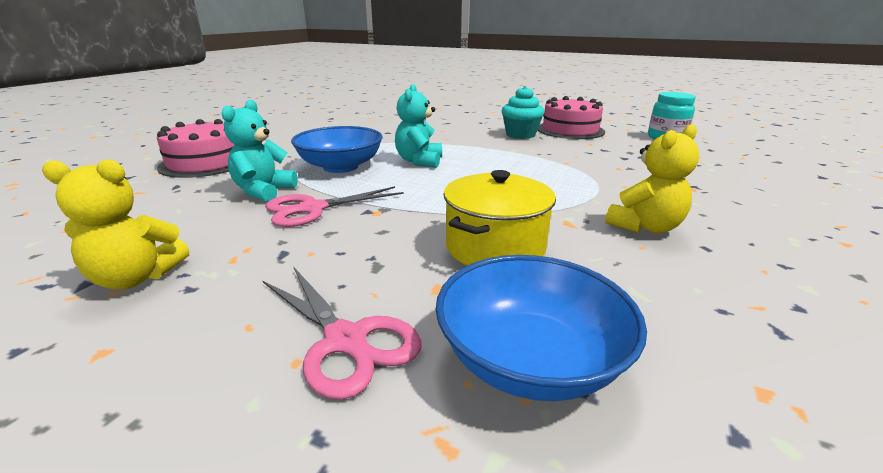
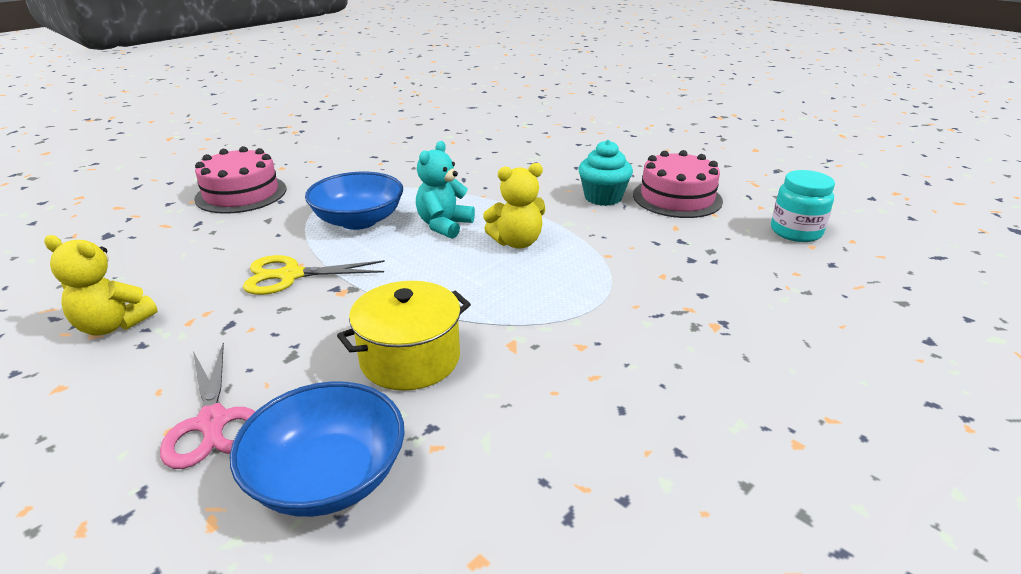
camera: 20 degrees right, 5 degrees up
turquoise teddy bear [222,100,298,202] -> none
pink scissors [265,186,404,227] -> yellow scissors [243,255,385,295]
yellow teddy bear [605,124,699,233] -> yellow teddy bear moved to [483,163,546,249]

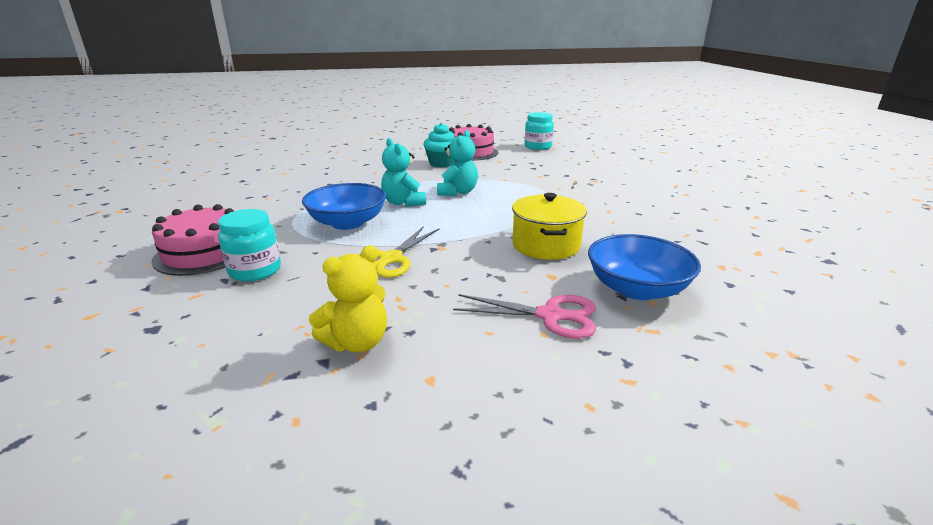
camera: 55 degrees left, 5 degrees down
yellow teddy bear [483,163,546,249] -> turquoise teddy bear [437,130,478,196]
none -> turquoise jar [218,209,281,282]

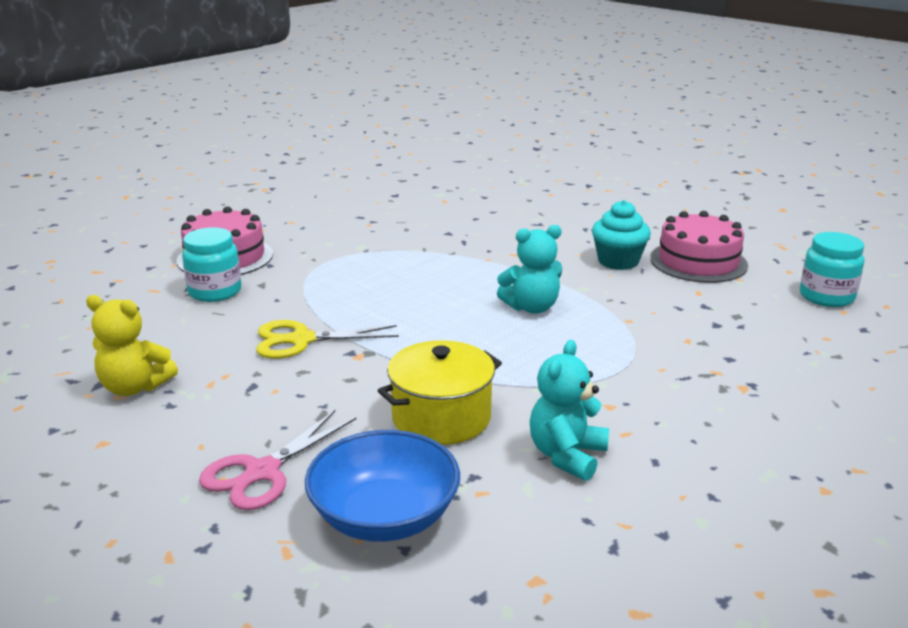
camera: 55 degrees right, 0 degrees up
blue bowl [302,183,386,230] -> none
turquoise teddy bear [381,138,426,207] -> turquoise teddy bear moved to [530,340,609,481]
pink scissors [453,294,596,339] -> pink scissors turned 60 degrees clockwise [199,410,356,510]

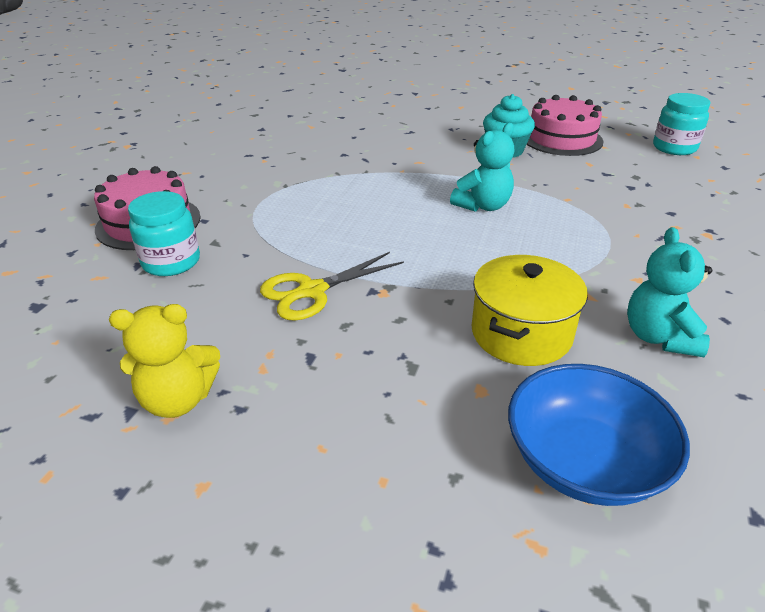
camera: 25 degrees left, 10 degrees up
pink scissors [199,410,356,510] -> none

